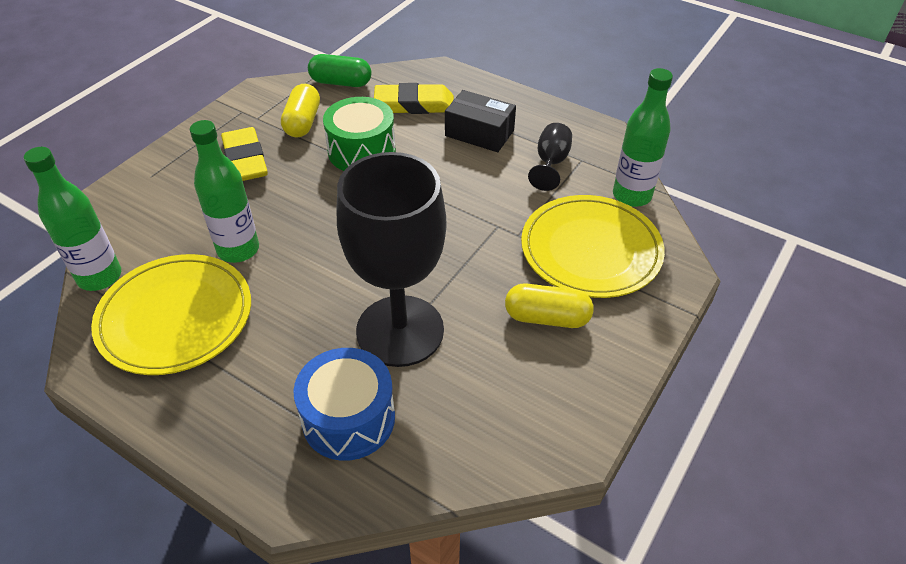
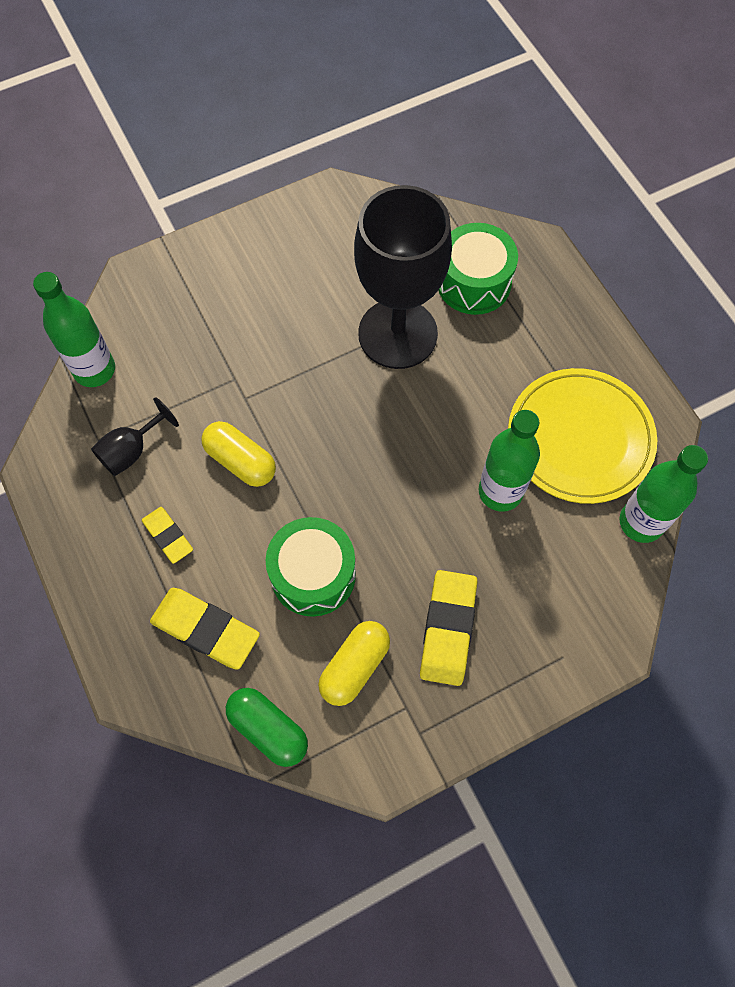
camera: 150 degrees left, 20 degrees up
blue drum [293,348,395,461] -> green drum [438,223,518,315]
black box [445,90,516,152] -> yellow eraser [142,507,193,564]
yellow capsule [505,283,594,328] -> yellow capsule moved to [202,421,276,487]
yellow plate [521,195,665,298] -> none

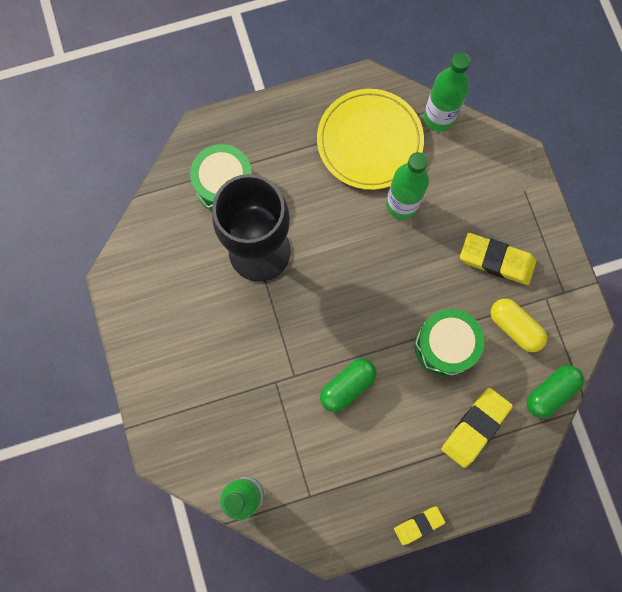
camera: 80 degrees left, 10 degrees up
black goblet [91,397,179,476] -> none
yellow eraser [142,507,193,564] -> yellow eraser moved to [394,506,445,545]
yellow capsule [202,421,276,487] -> green capsule [320,359,376,412]

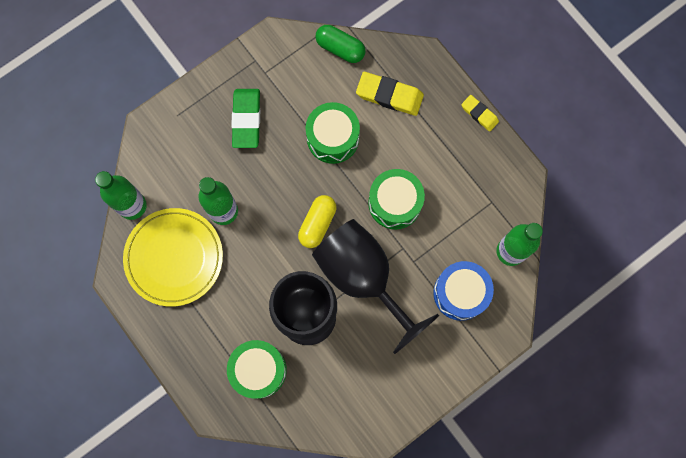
camera: 110 degrees left, 0 degrees up
green capsule [320,359,376,412] -> green drum [368,169,425,229]
yellow eraser [460,233,536,285] -> green eraser [231,89,260,148]
yellow capsule [491,299,547,352] -> yellow capsule moved to [298,195,336,248]
none -> black goblet [312,219,439,354]
none -> blue drum [433,261,494,321]

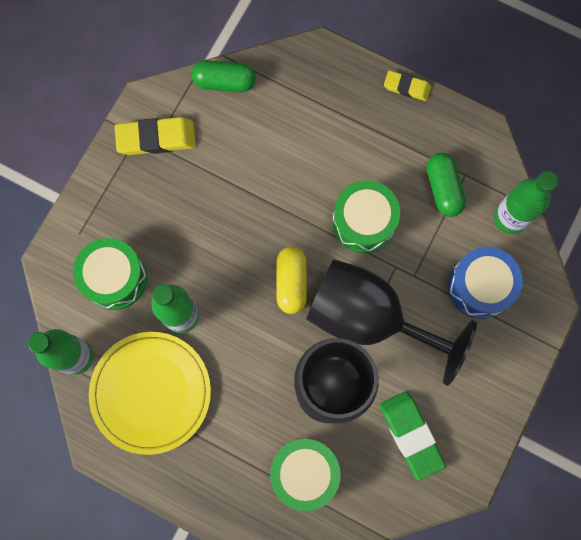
camera: 25 degrees left, 0 degrees up
green eraser [231,89,260,148] -> green eraser moved to [380,391,446,481]
green drum [305,102,360,164] -> green drum moved to [73,238,147,310]
yellow eraser [356,72,424,116] -> yellow eraser moved to [115,117,196,155]
none -> green capsule [427,153,466,217]

